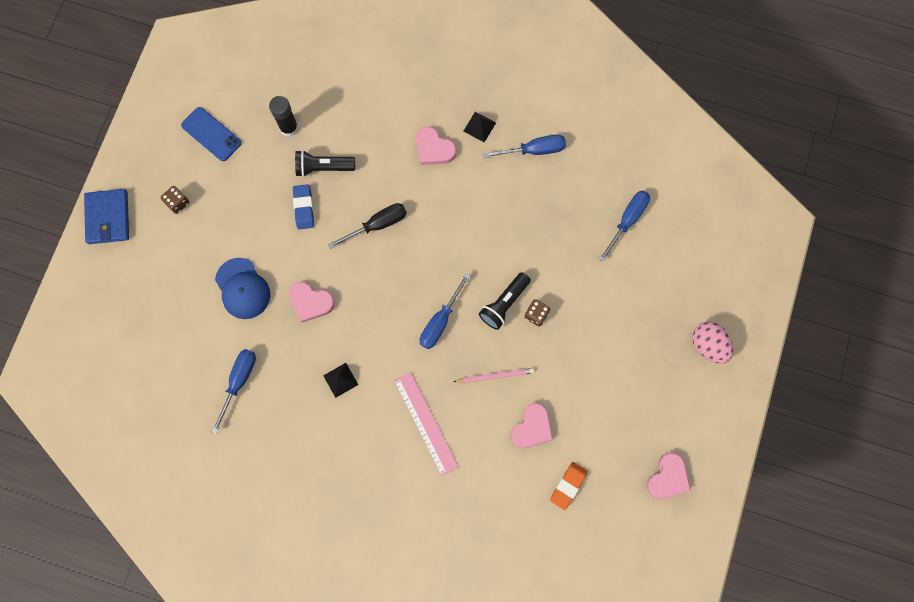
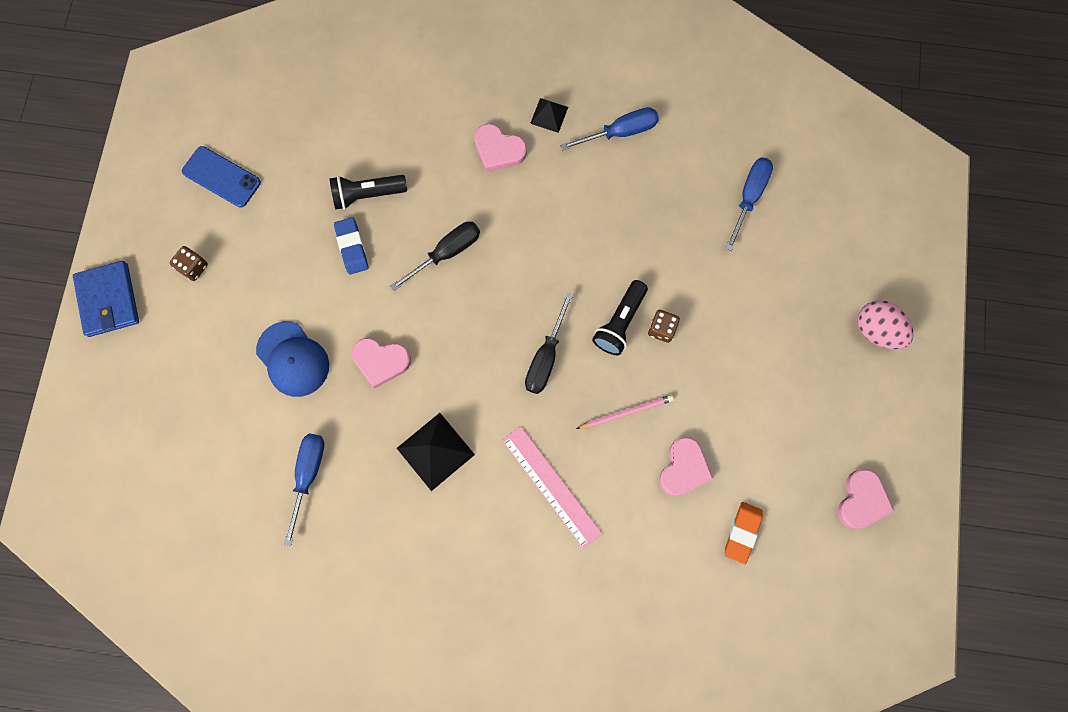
camera: 10 degrees left, 0 degrees up
black glue stick [269,96,298,137] -> none
black pyramid [323,363,358,398] -> black pyramid [397,413,475,491], size x1.70
blue screwdriver [420,273,471,349] -> black screwdriver [525,292,573,394]

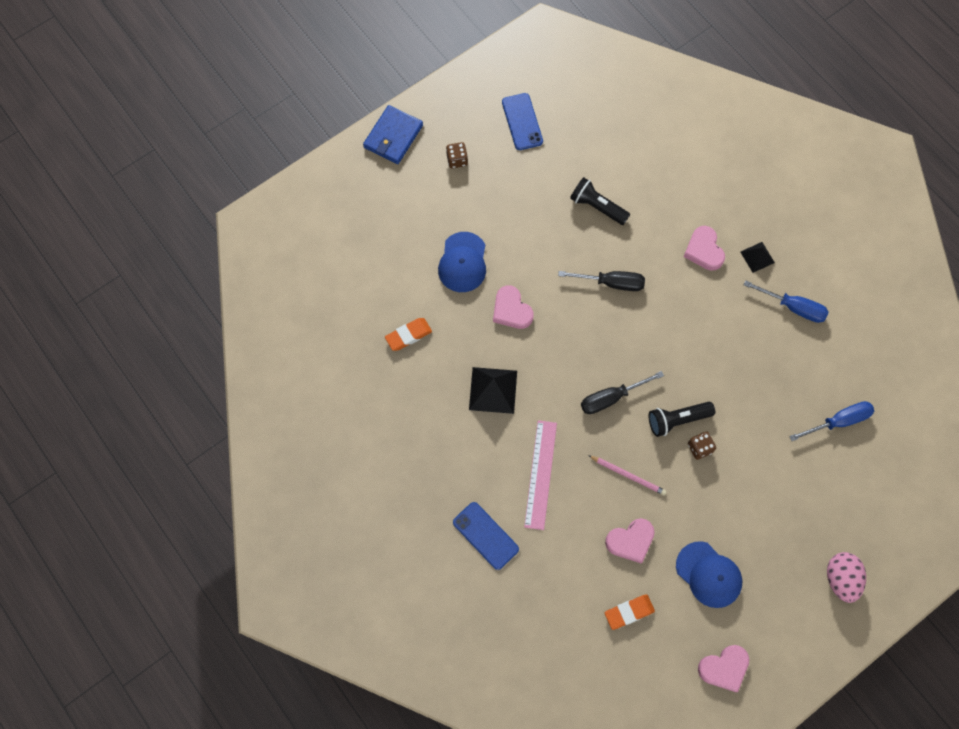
camera: 45 degrees right, 5 degrees down
blue screwdriver [284,434,324,547] -> orange eraser [385,318,432,351]
blue eraser [334,217,369,275] -> none
none -> blue phone [453,502,519,570]
none -> blue cap [676,541,743,608]

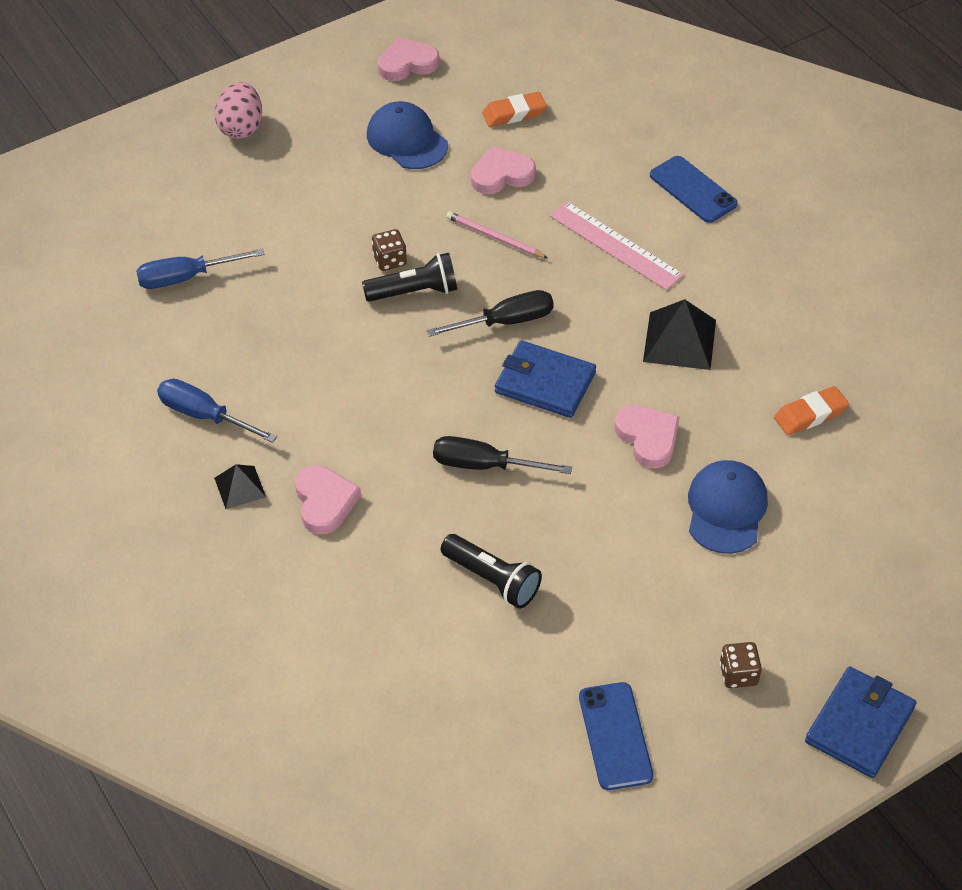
camera: 175 degrees left, 20 degrees down
pink ruler [524,420,557,530] -> pink ruler turned 60 degrees counterclockwise [550,201,684,290]
none -> blue wallet [495,340,596,418]

